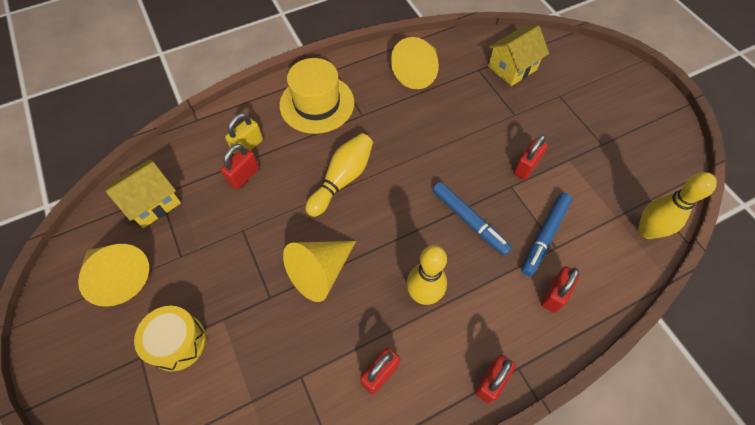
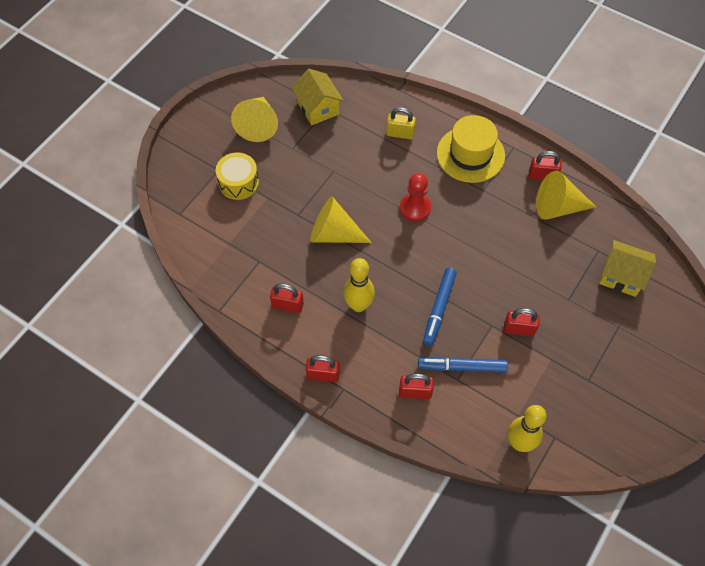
camera: 60 degrees right, 0 degrees up
yellow house [105,159,181,228] -> yellow house turned 45 degrees clockwise [292,69,343,125]
red padlock [221,144,259,189] -> red padlock moved to [529,151,561,181]
yellow bowling pin [305,133,373,217] -> red pawn [400,173,431,221]

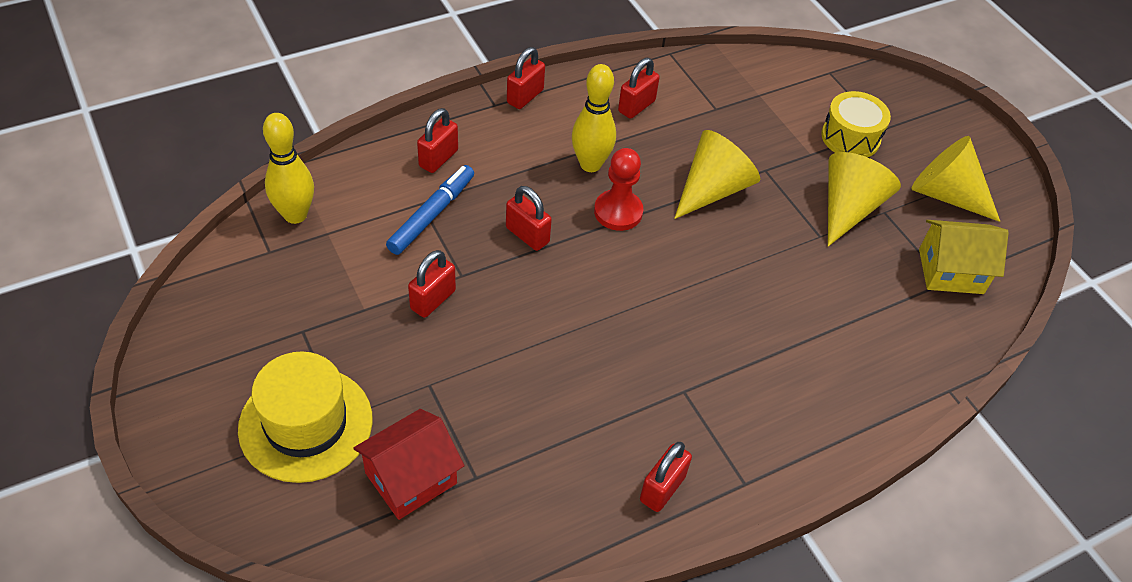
camera: 115 degrees right, 10 degrees down
yellow padlock [386,107,416,139] -> none
red pawn [400,173,431,221] -> red pawn moved to [594,148,643,231]
blue marker [423,268,457,346] -> red padlock [506,186,552,251]
yellow hat [437,115,505,183] -> yellow hat moved to [238,352,373,483]
yellow cone [536,171,596,220] -> yellow cone moved to [828,152,901,246]
yellow house [599,240,656,297] -> red house [353,409,465,520]

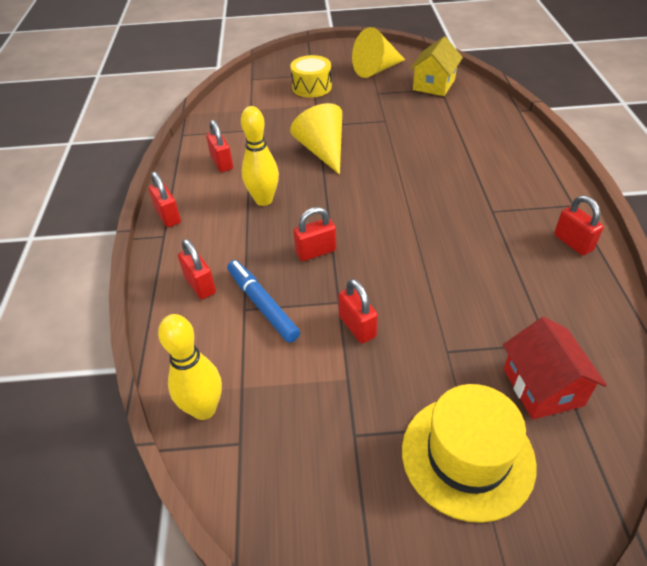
camera: 60 degrees left, 5 degrees down
red pawn [594,148,643,231] -> none
yellow cone [828,152,901,246] -> none

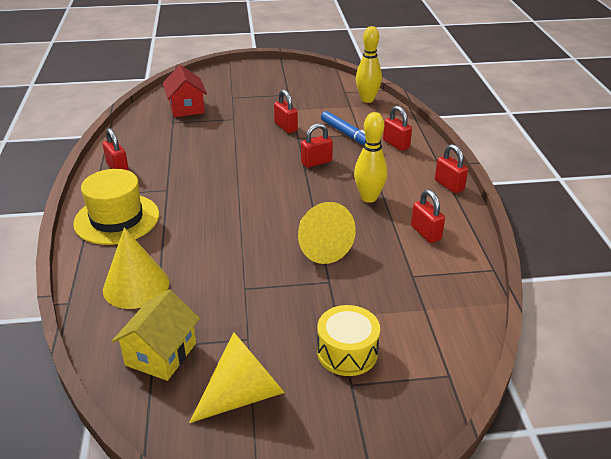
camera: 175 degrees right, 10 degrees down
yellow hat [402,384,537,523] -> yellow hat moved to [73,169,159,245]
none -> yellow cone [103,227,169,309]

